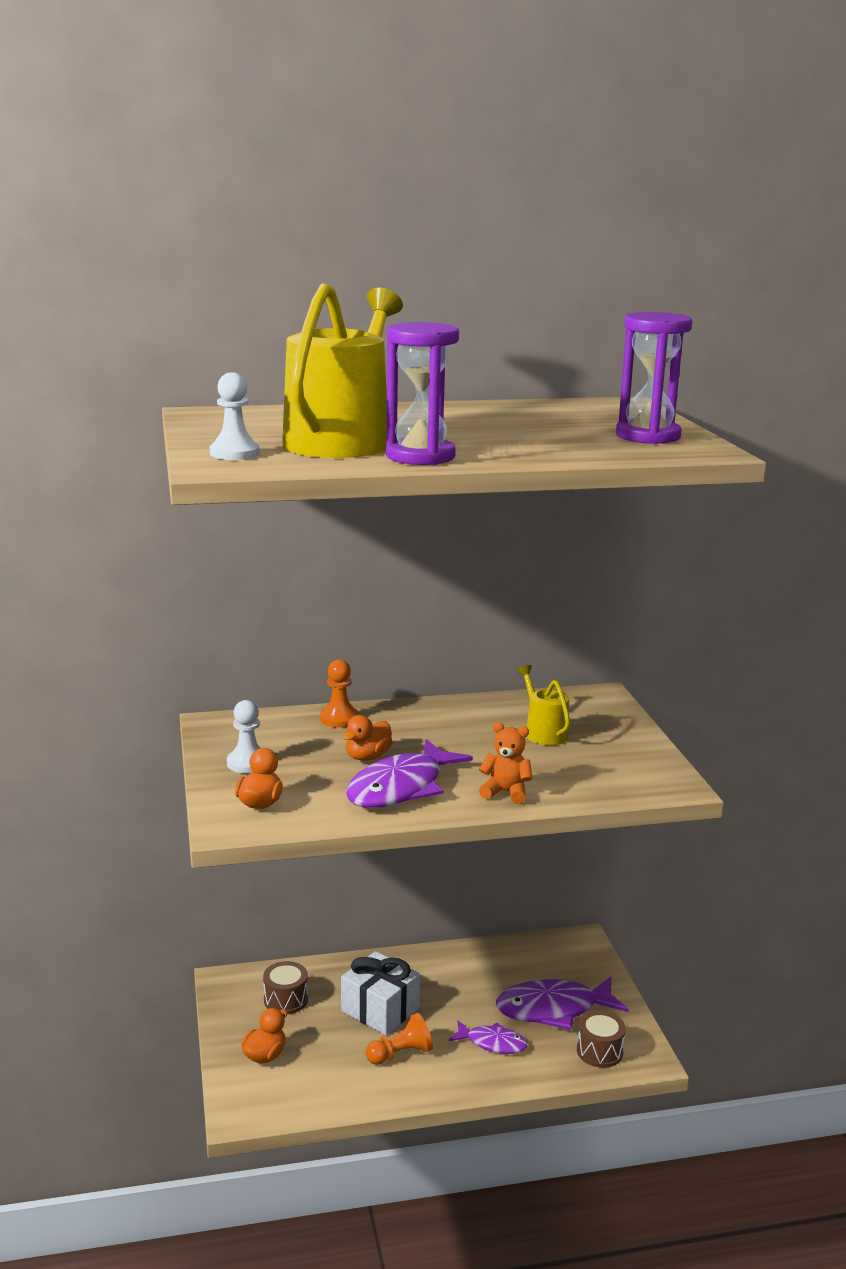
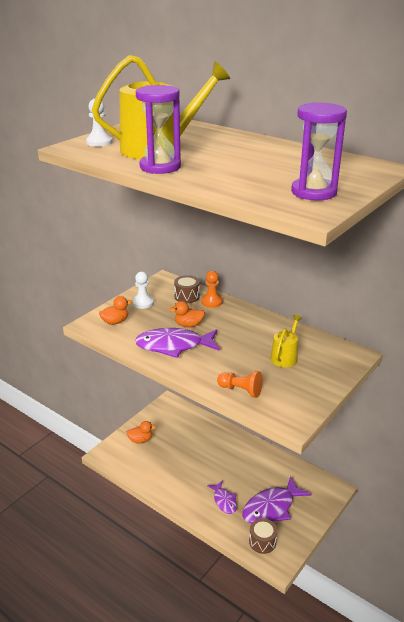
camera: 50 degrees right, 10 degrees up
brown drum [263,961,308,1014] -> brown drum moved to [174,275,200,303]
white gift [341,951,420,1035] -> none
orange pawn [365,1013,433,1065] -> orange pawn moved to [217,371,263,398]
orange teddy bear [479,722,532,804] -> none
purple fish [496,977,629,1030] -> purple fish turned 75 degrees counterclockwise [242,476,311,524]

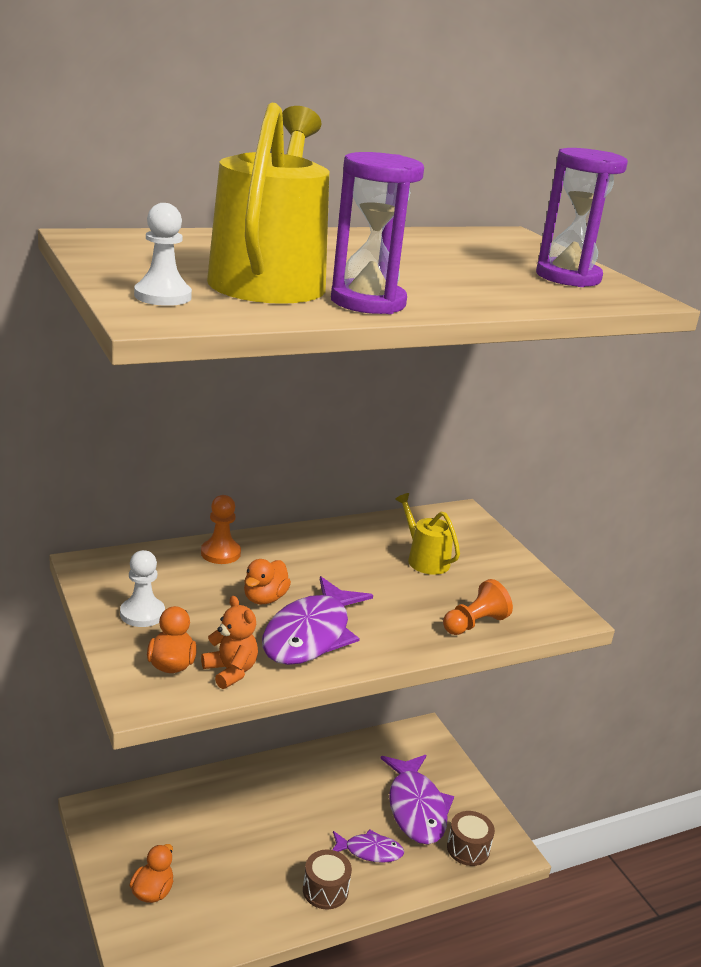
camera: 65 degrees left, 5 degrees down
brown drum [174,275,200,303] -> brown drum moved to [303,850,352,909]
none -> orange teddy bear [201,596,258,689]

